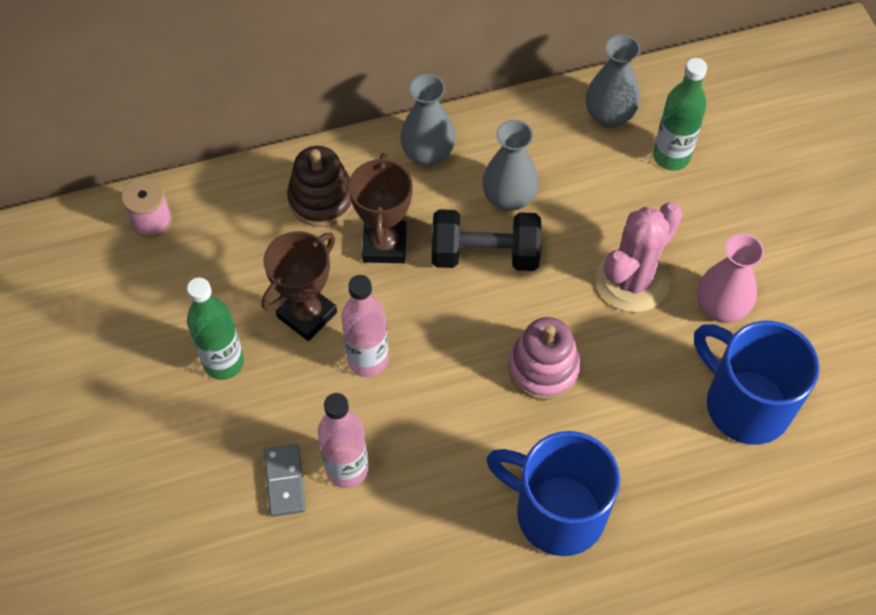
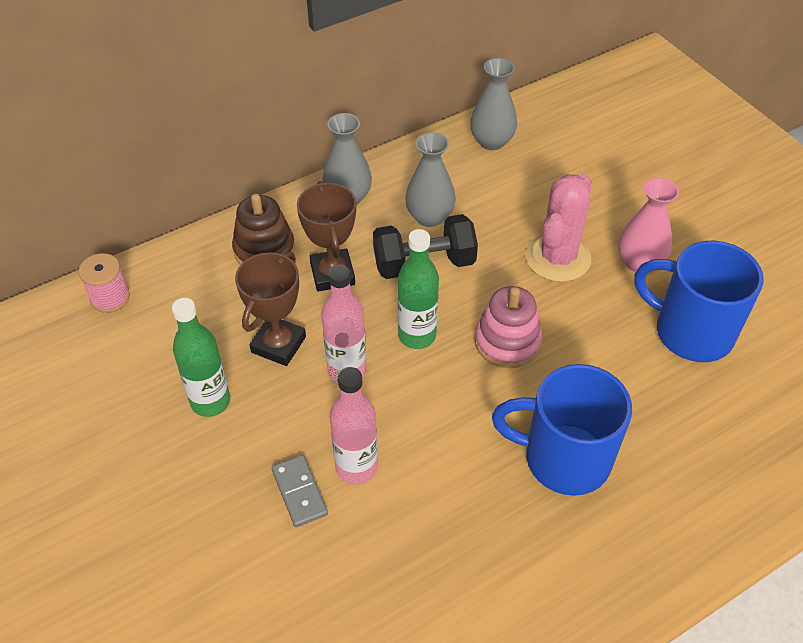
camera: 15 degrees left, 10 degrees down
green bottle [653,58,707,171] -> green bottle moved to [398,229,439,349]

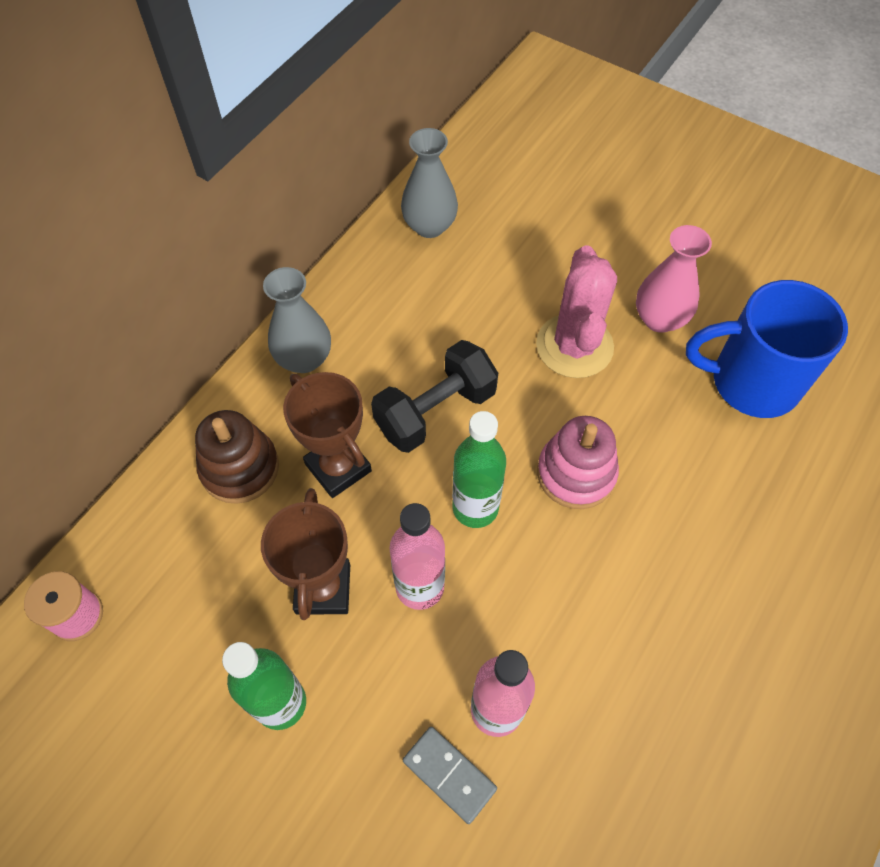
camera: 25 degrees left, 10 degrees up
grey vase [405,132,456,227] -> none
blue mug [492,364,632,496] -> none

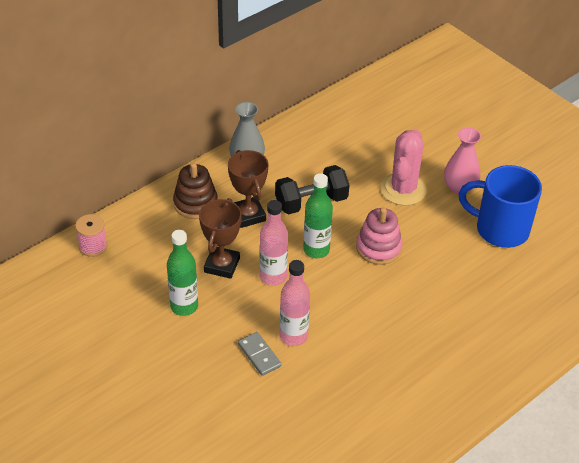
camera: 15 degrees right, 15 degrees down
grey vase [401,128,458,238] -> none

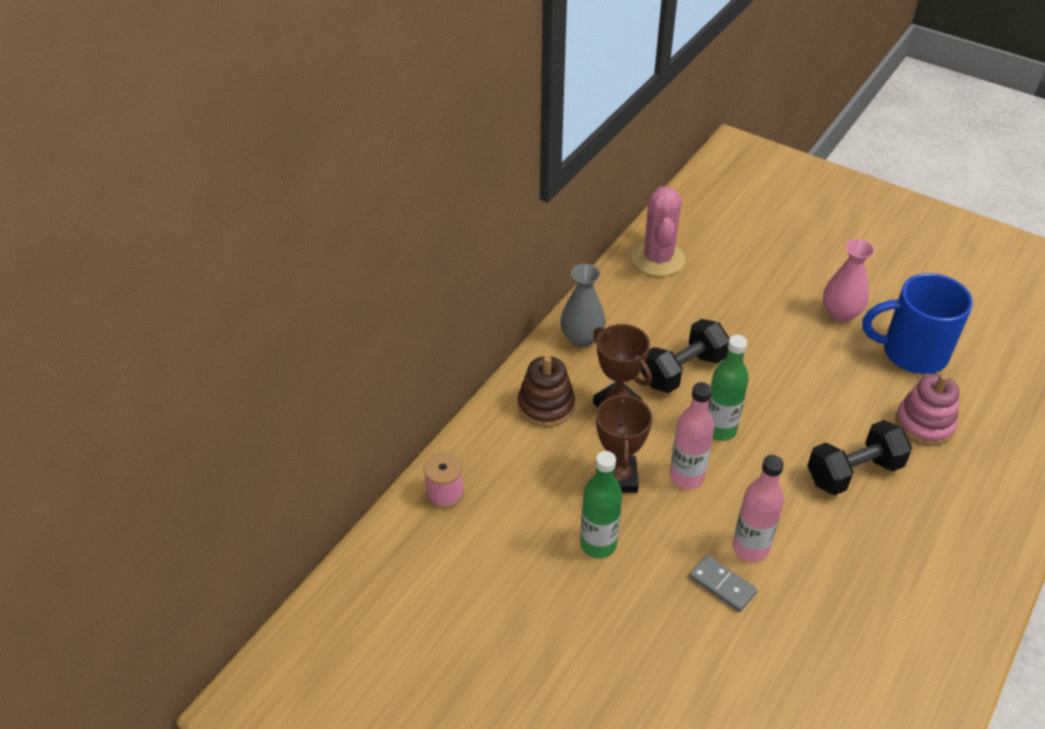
camera: 15 degrees left, 0 degrees up
pink stacking toy [356,207,403,265] -> pink stacking toy moved to [895,374,960,446]
pink cactus [380,129,427,206] -> pink cactus moved to [632,186,685,276]
none -> black dumbbell [807,420,912,495]

